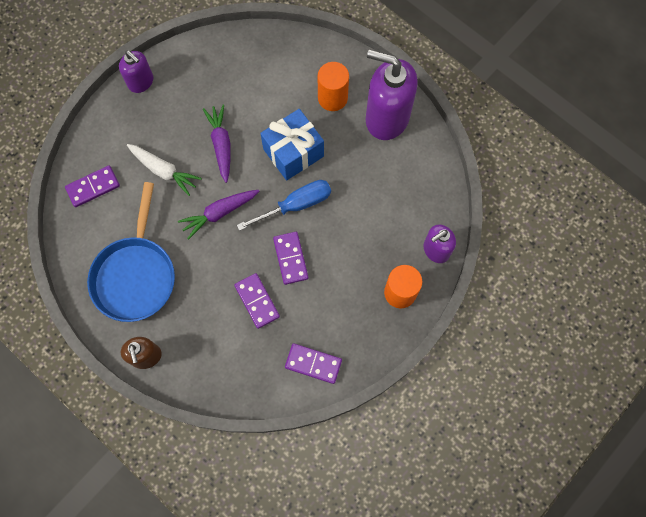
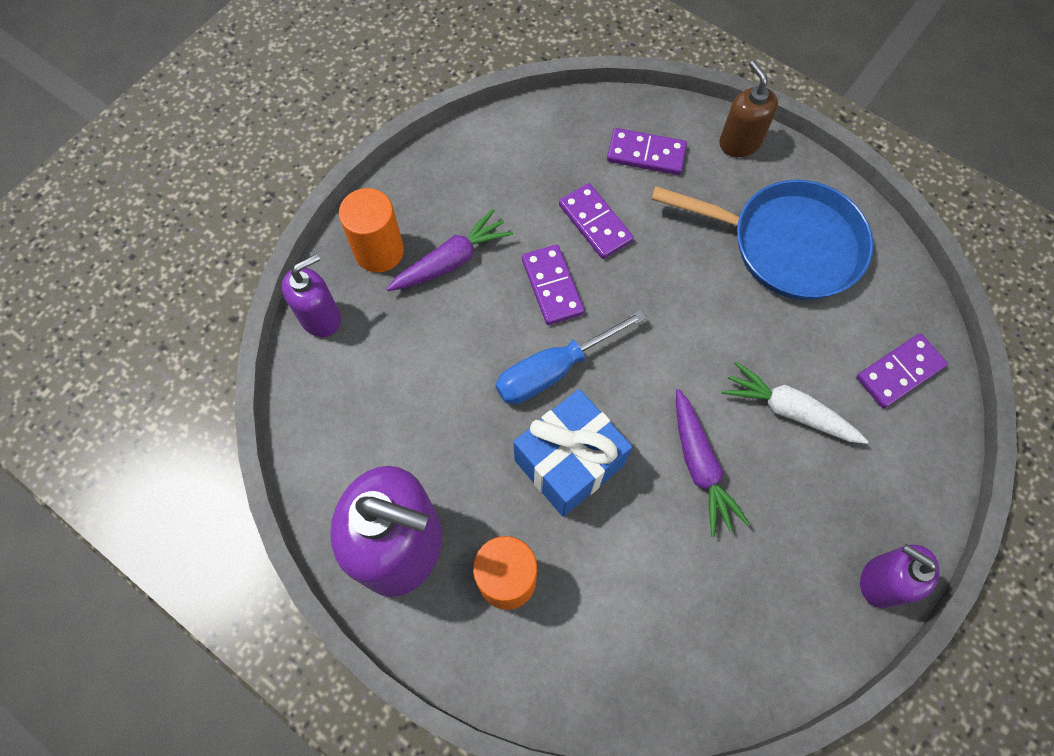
camera: 175 degrees right, 5 degrees down
blue pan [87,182,175,322] -> blue pan turned 105 degrees clockwise [651,180,873,300]
purple carrot [178,190,259,240] -> purple carrot moved to [387,209,513,291]
purple domino [285,343,342,384] -> purple domino moved to [607,128,687,175]

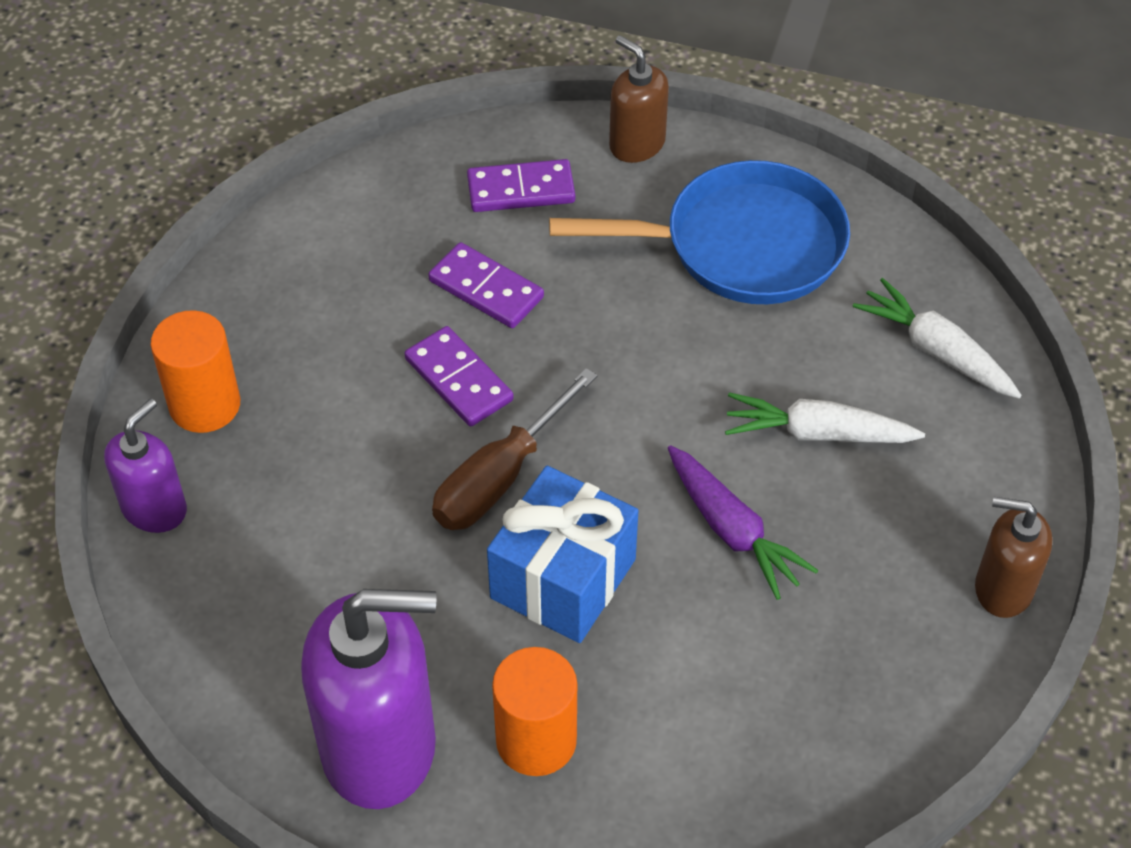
camera: 20 degrees left, 15 degrees down
purple carrot [387,209,513,291] -> none
blue screwdriver [496,310,646,404] -> brown screwdriver [432,368,597,530]
purple domino [856,333,948,408] -> white carrot [853,278,1022,398]
purple soap dispenser [860,544,940,608] -> brown soap dispenser [975,497,1052,618]

